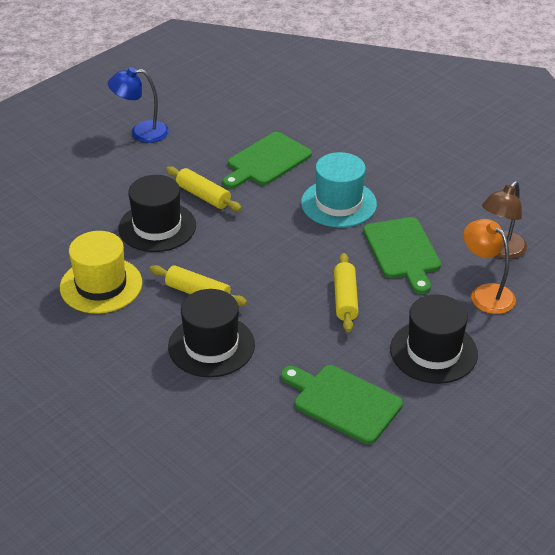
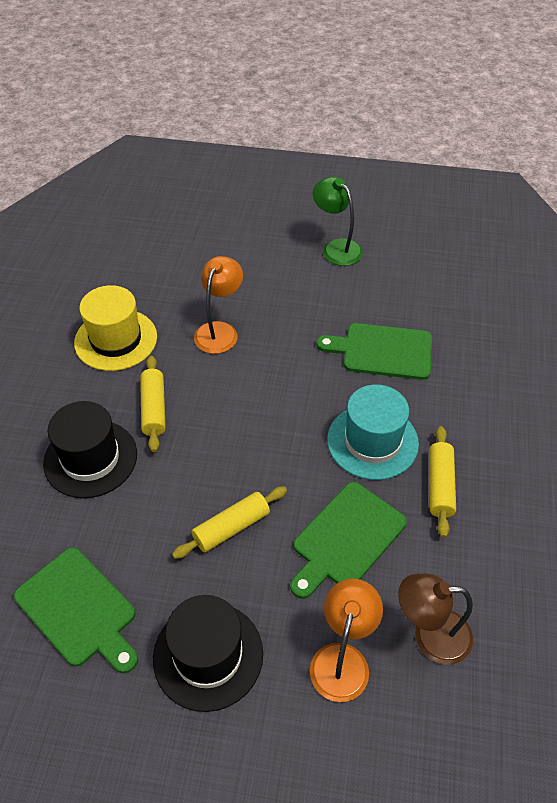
camera: 55 degrees right, 10 degrees up
blue lamp [108,67,169,143] -> green lamp [313,177,363,266]
black hat [118,175,196,252] -> orange lamp [194,256,243,354]
yellow rolling pin [166,166,242,211] -> yellow rolling pin moved to [429,426,456,538]
green cutting board [281,365,403,444] -> green cutting board turned 135 degrees clockwise [14,547,138,673]

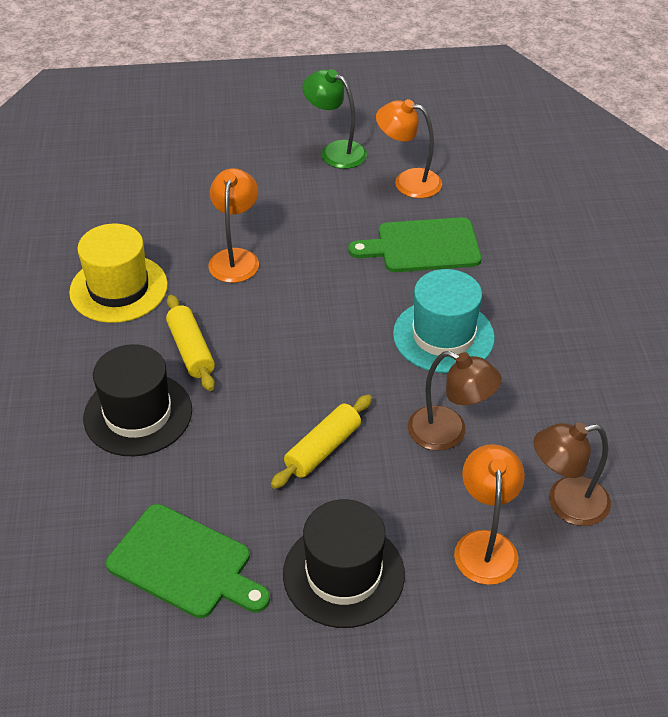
camera: 15 degrees left, 5 degrees down
green cutting board [290,482,407,599] -> brown lamp [408,351,502,451]
yellow rolling pin [429,426,456,538] -> none
none -> orange lamp [376,99,442,198]

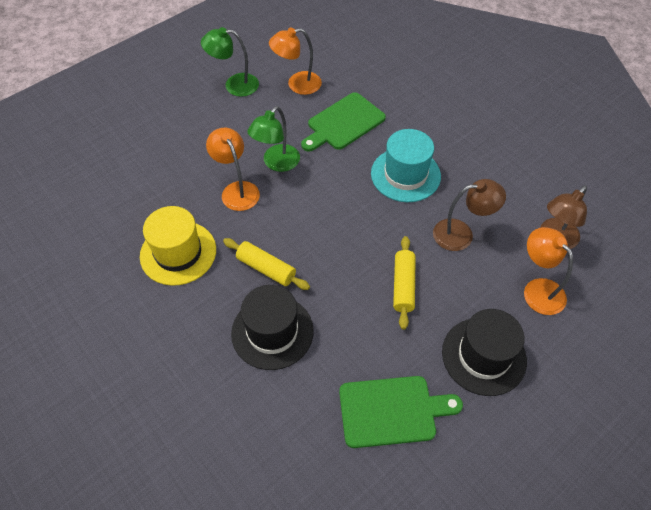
camera: 35 degrees left, 10 degrees up
none -> green lamp [247,106,300,172]

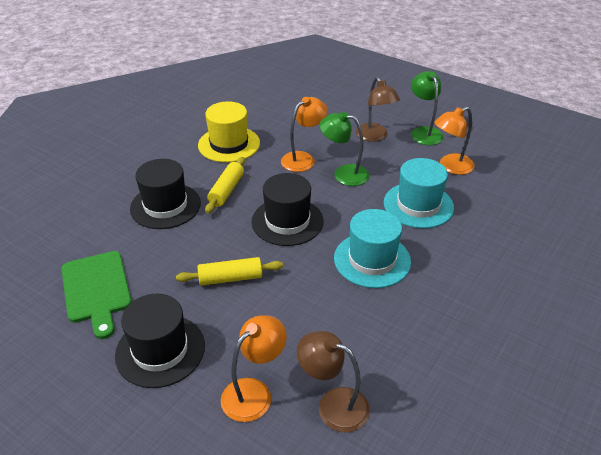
camera: 75 degrees right, 15 degrees down
orange lamp [269,28,322,95] -> orange lamp turned 90 degrees counterclockwise [434,107,475,175]
green cutting board [301,92,386,152] -> turquoise hat [384,158,454,228]
brown lamp [433,179,506,251] -> brown lamp moved to [355,77,400,142]
none -> black hat [252,173,323,246]

